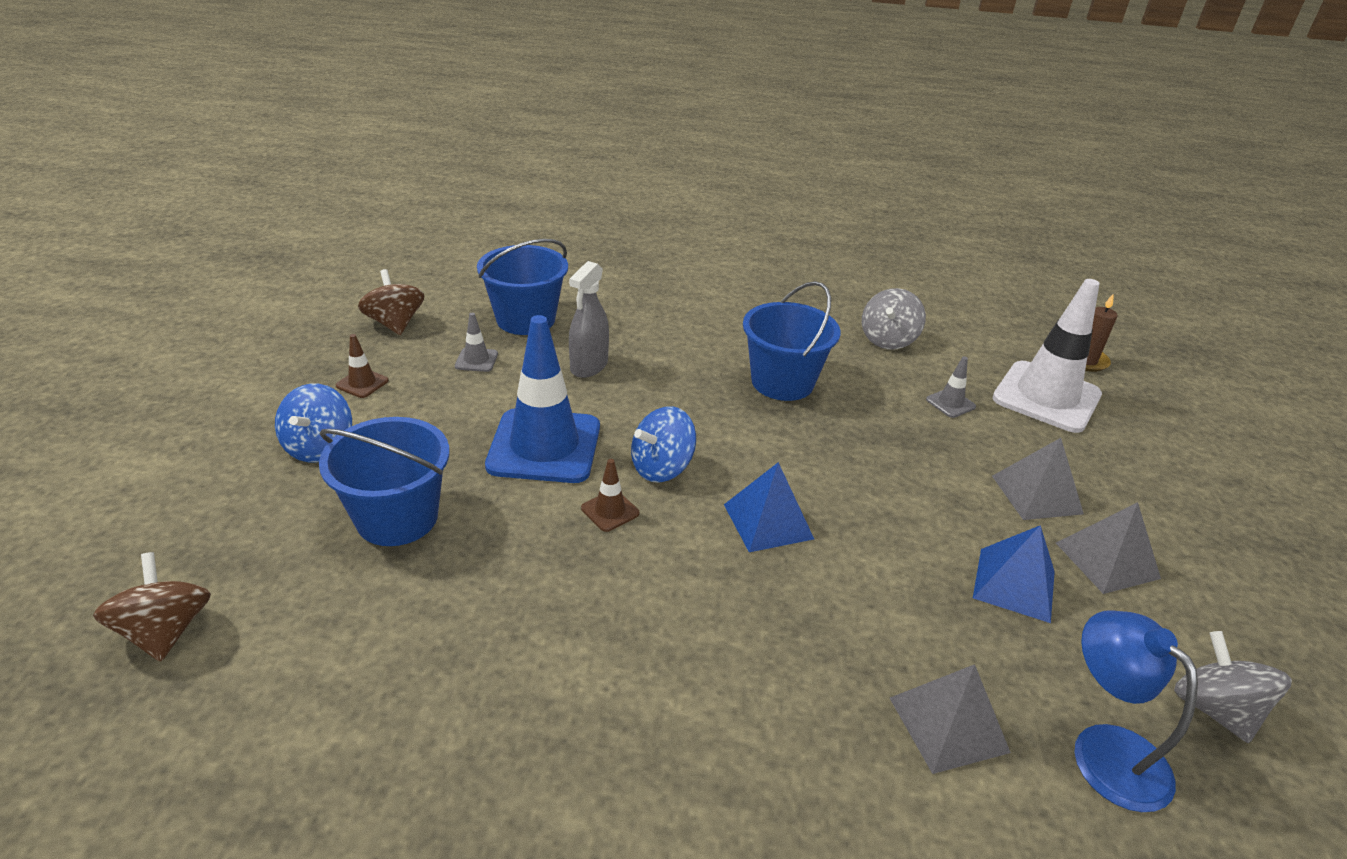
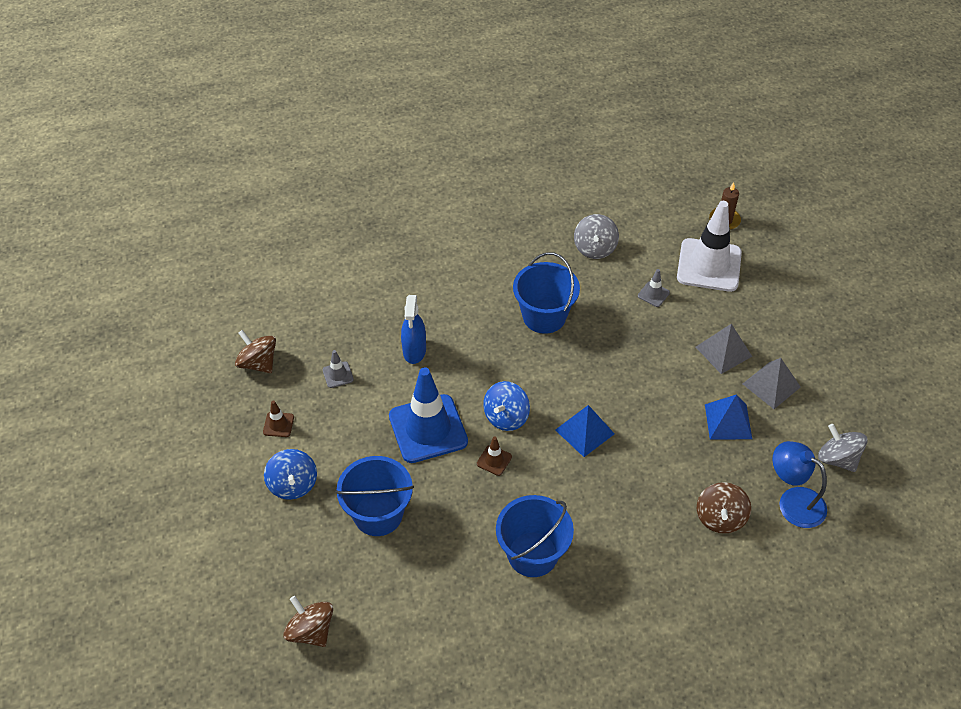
camera: 20 degrees left, 15 degrees up
blue bucket [477,239,568,335] -> blue bucket moved to [496,495,574,577]
grey spray bottle [569,261,609,378] -> blue spray bottle [401,295,426,364]
grey pyramid [890,664,1011,774] -> brown spinning top [697,482,751,534]

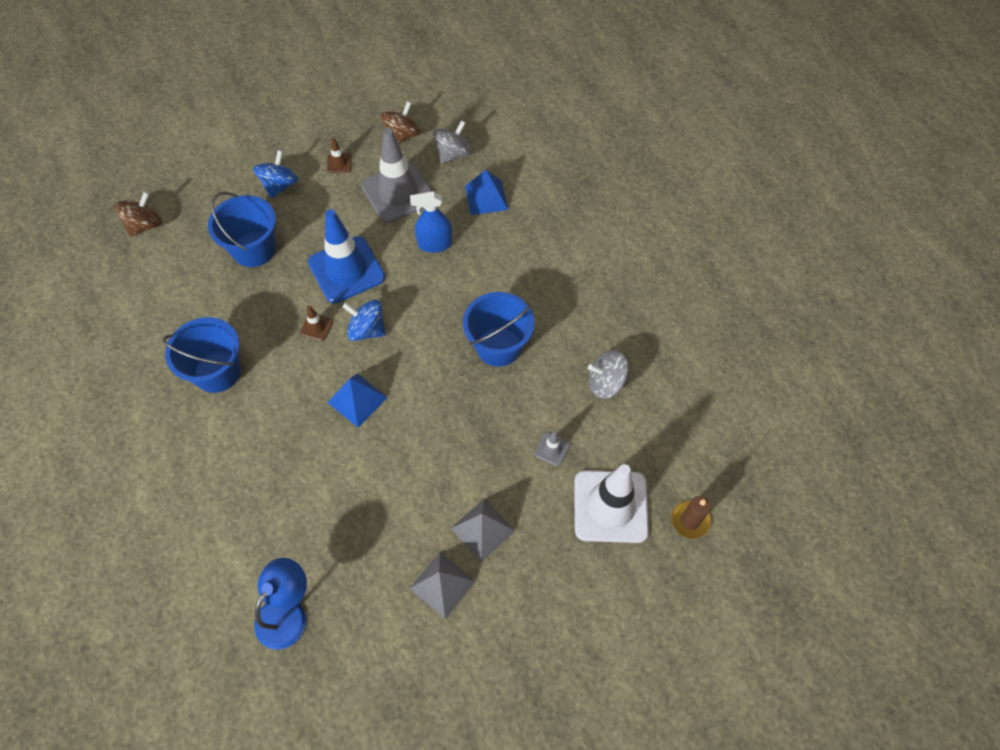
camera: 80 degrees right, 10 degrees up
blue spinning top [264,449,317,500] -> blue spinning top turned 135 degrees clockwise [253,150,298,199]
grey traffic cone [323,350,354,388] -> grey traffic cone [361,128,432,223], size x2.43
brown spinning top [697,482,751,534] -> none
blue pyramid [705,394,752,439] -> blue pyramid moved to [465,170,508,215]
grey spinning top [818,424,868,472] -> grey spinning top moved to [433,120,472,164]

